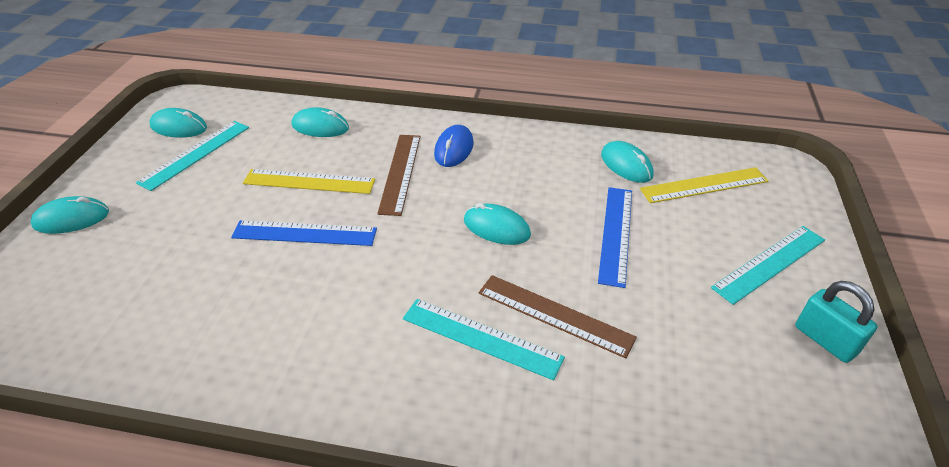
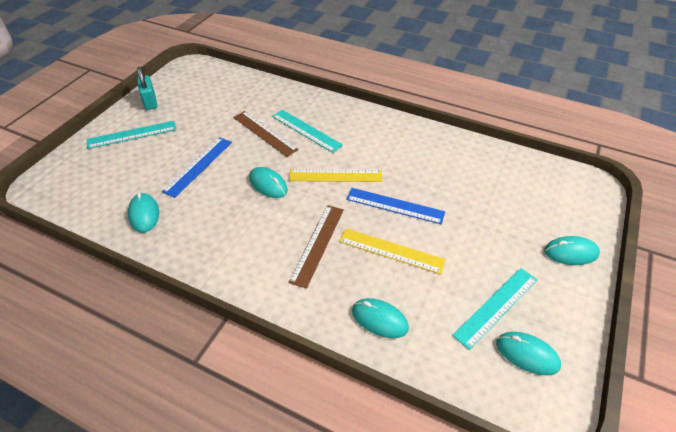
camera: 165 degrees left, 5 degrees up
blue mouse [434,125,474,167] -> none
yellow ruler [640,167,769,203] -> yellow ruler moved to [289,169,382,182]

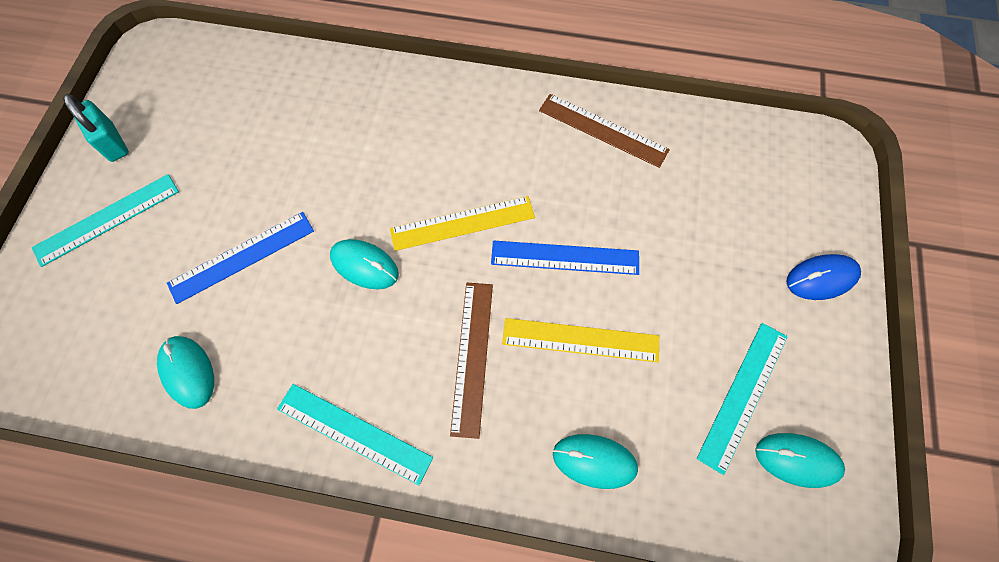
camera: 15 degrees left, 20 degrees up
blue ruler [162,137,232,198] -> blue ruler turned 45 degrees clockwise [167,212,314,304]
brown ruler [233,111,298,157] -> brown ruler moved to [539,94,670,168]
turquoise ruler [272,110,343,153] -> turquoise ruler moved to [277,384,433,485]
turquoise mouse [544,236,600,265] -> blue mouse [787,254,861,300]

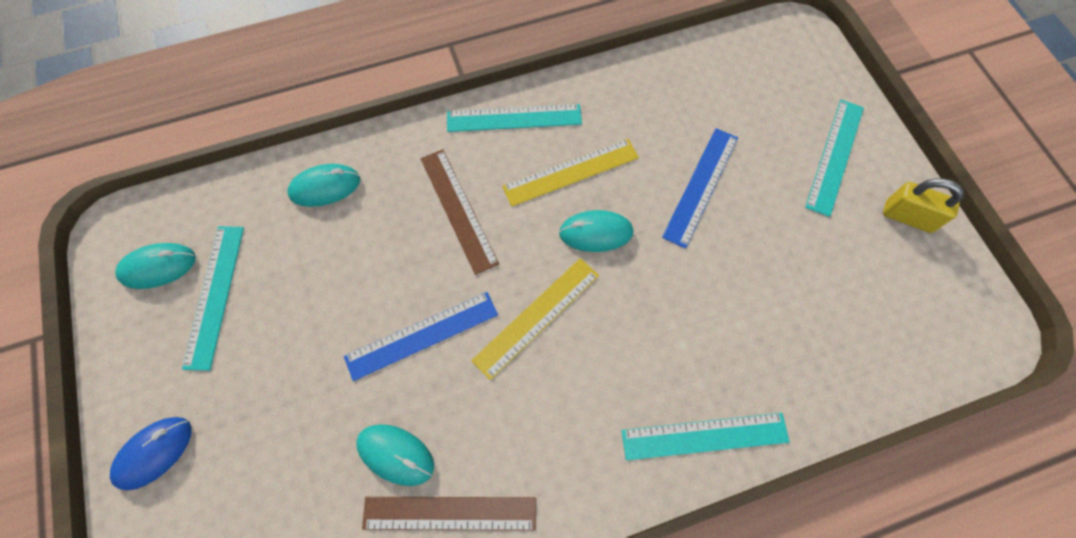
camera: 150 degrees right, 0 degrees up
turquoise padlock [63,94,129,162] -> yellow padlock [883,178,964,233]
turquoise mouse [157,336,214,409] -> turquoise mouse moved to [356,424,434,486]
yellow ruler [502,318,659,362] -> yellow ruler moved to [502,139,639,207]
none -> turquoise ruler [621,413,790,461]

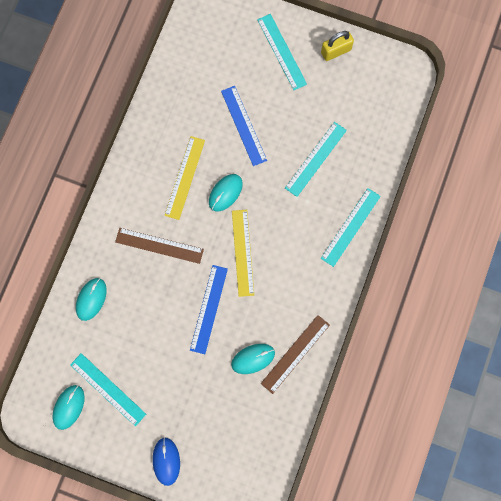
camera: 50 degrees left, 10 degrees up
turquoise ruler [447,104,582,132] -> turquoise ruler moved to [285,122,347,197]

